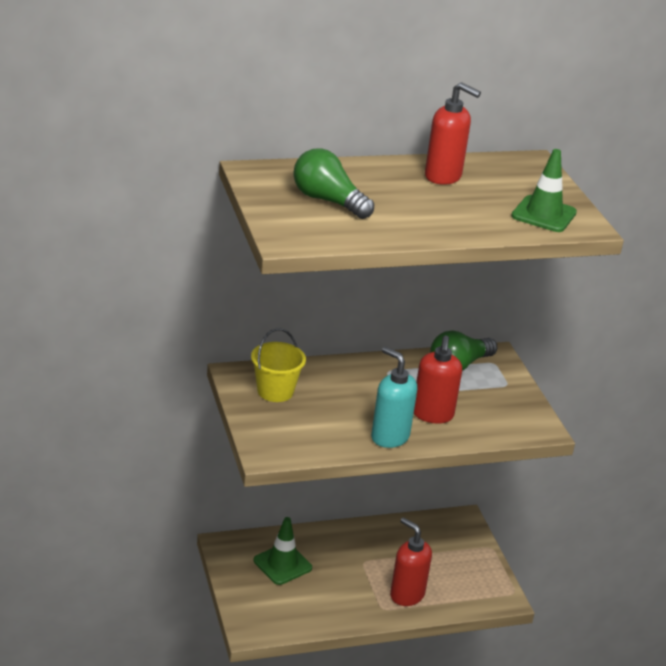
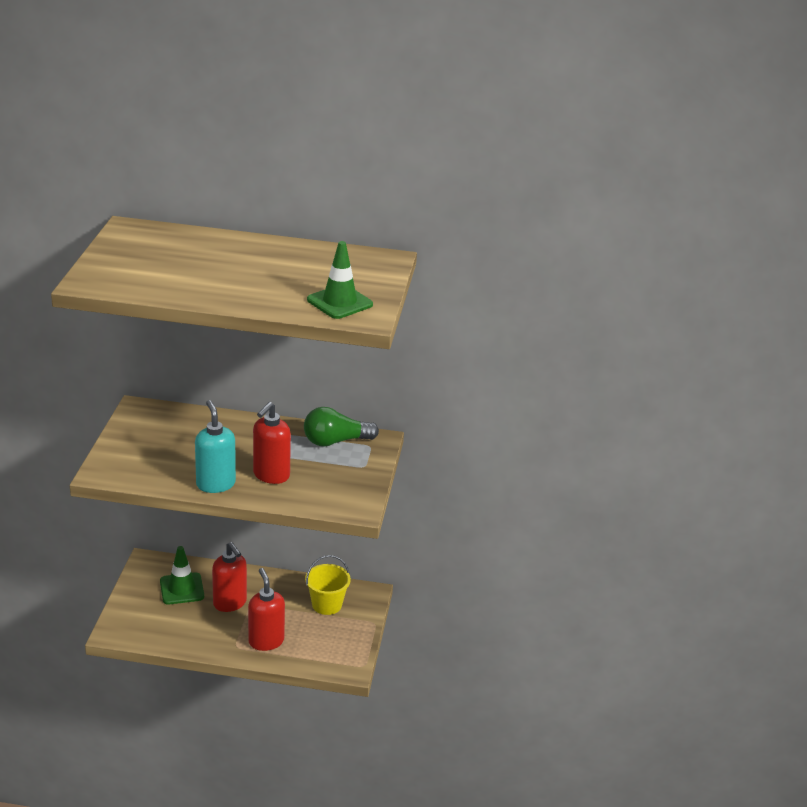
camera: 25 degrees right, 0 degrees up
yellow bucket [251,328,306,402] -> yellow bucket moved to [305,555,351,615]
green light bulb [293,148,374,219] -> none
red soap dispenser [425,82,481,185] -> red soap dispenser moved to [212,542,247,612]

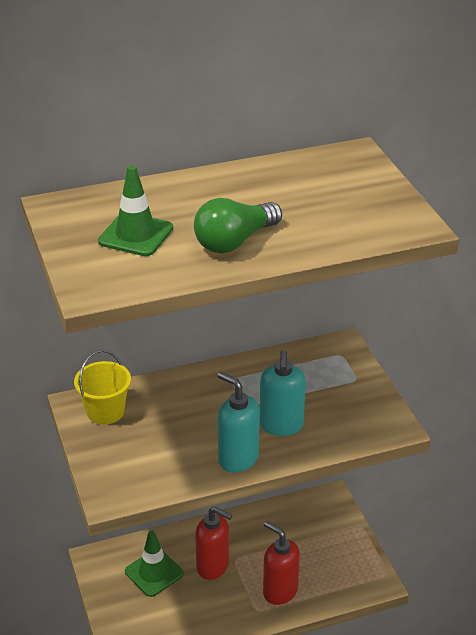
camera: 25 degrees left, 5 degrees up
red soap dispenser [253,402,291,484] -> turquoise soap dispenser [260,350,306,436]
green light bulb [304,407,379,447] -> green light bulb moved to [194,198,282,254]
yellow bucket [305,555,351,615] -> yellow bucket moved to [74,350,131,425]
green traffic cone [307,241,373,319] -> green traffic cone moved to [98,165,173,256]

